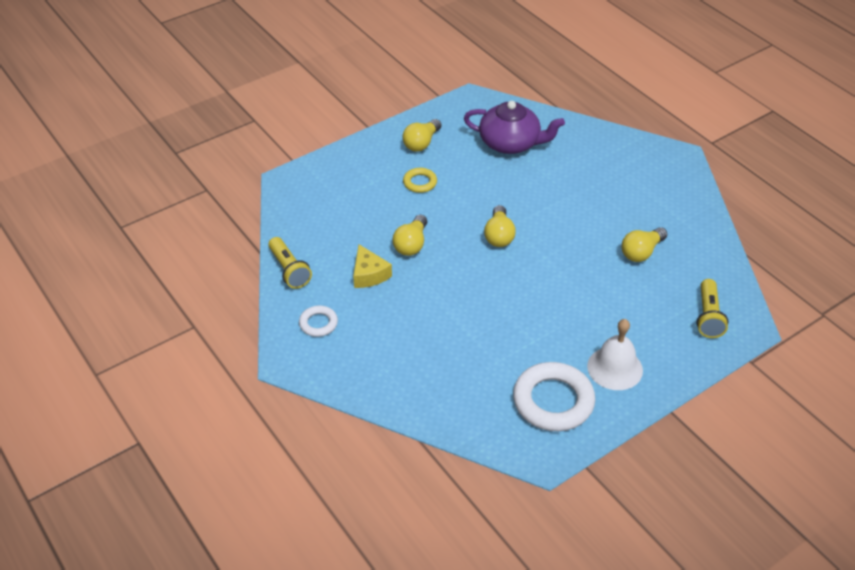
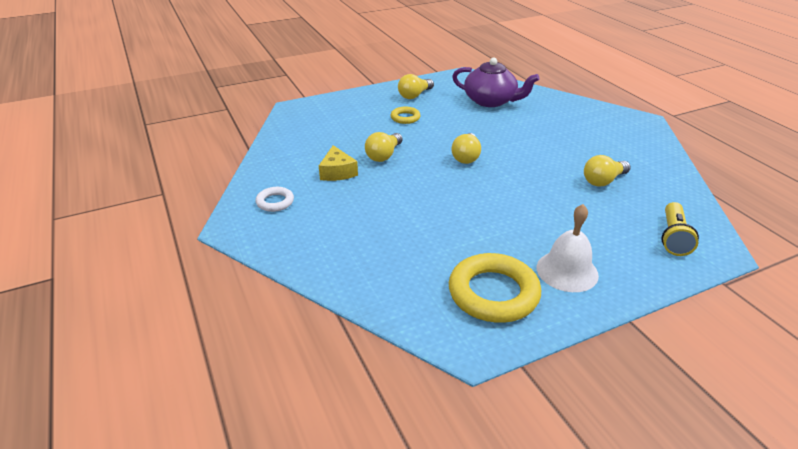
camera: 10 degrees right, 10 degrees down
yellow flashlight [268,237,312,289] -> none
white ring [513,362,595,431] -> yellow ring [449,253,541,323]

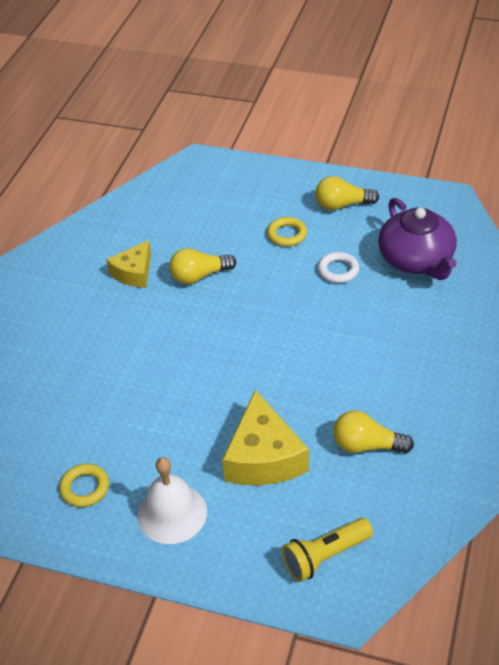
camera: 45 degrees right, 10 degrees up
white ring [256,187,294,212] -> white ring moved to [318,252,359,283]
yellow ring [449,253,541,323] -> yellow ring [59,464,109,507], size x0.51
yellow light bulb [451,133,481,164] -> none
none -> yellow cheese [222,389,309,485]

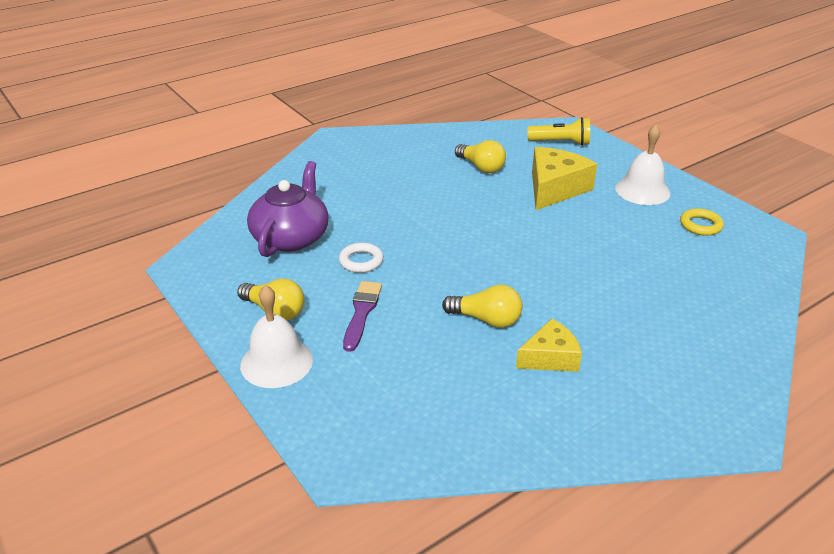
camera: 145 degrees left, 10 degrees down
yellow ring [267,217,307,246] -> purple brush [343,281,382,352]
none -> white bell [240,285,313,388]

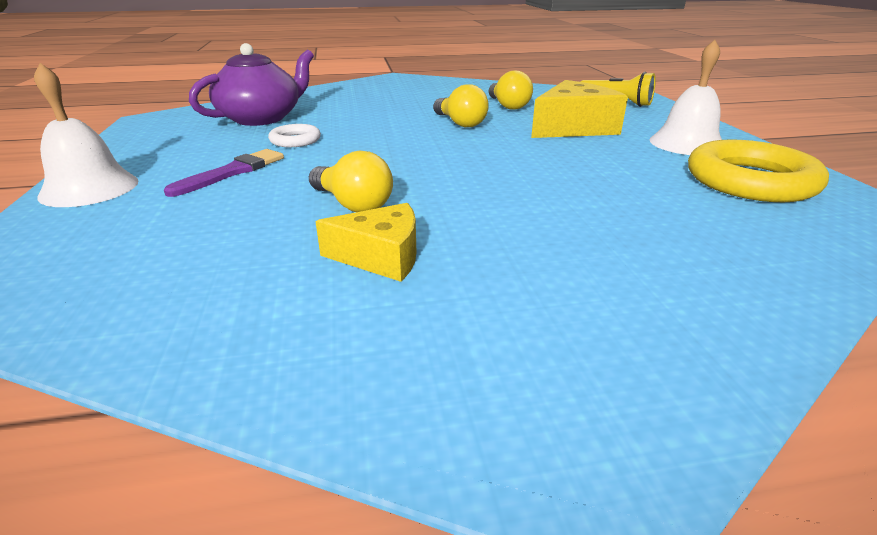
camera: 25 degrees right, 5 degrees down
yellow light bulb [237,278,304,321] -> yellow light bulb moved to [433,84,489,127]
yellow ring [680,208,724,236] -> yellow ring [688,139,829,202], size x1.98

